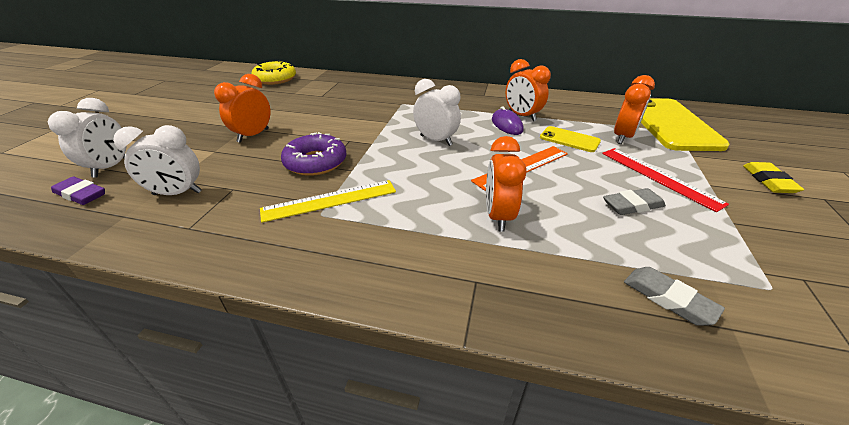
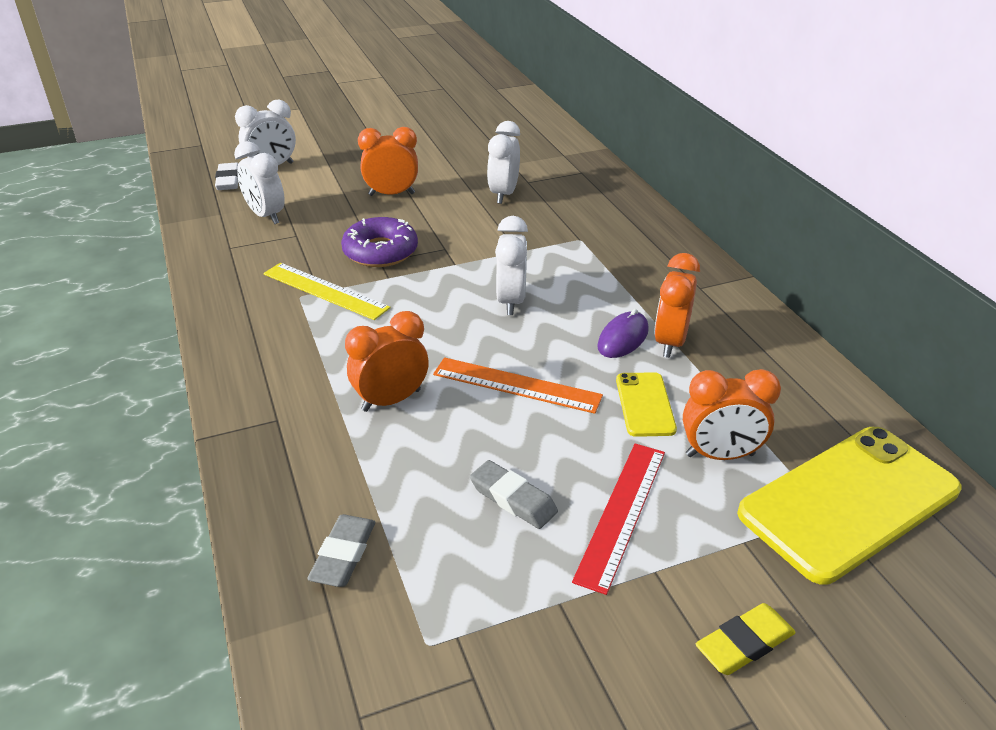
camera: 55 degrees right, 0 degrees up
purple eraser [51,177,105,205] -> white eraser [215,163,238,190]
yellow donut [251,60,296,85] -> none
none -> white clock [487,121,520,204]

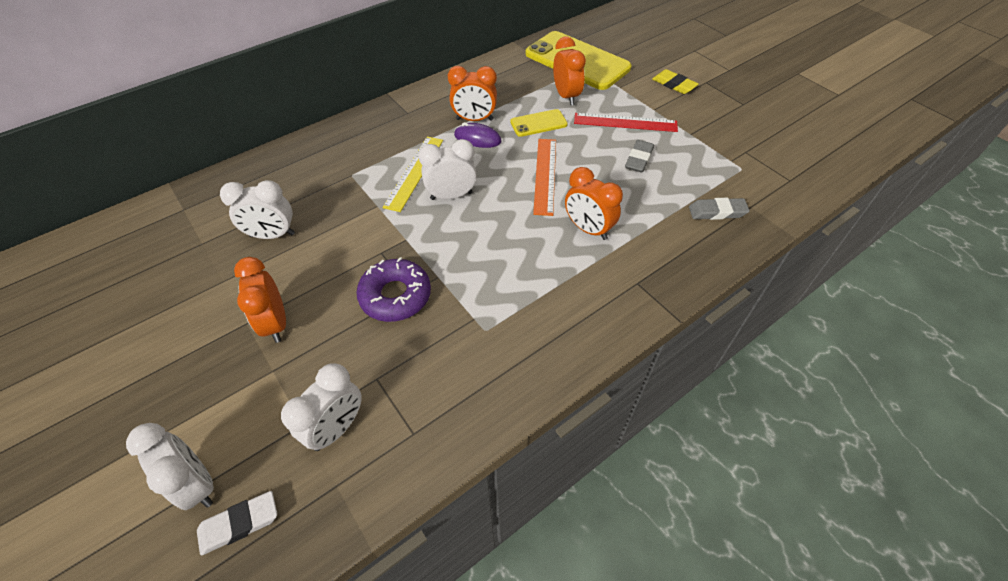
camera: 105 degrees left, 15 degrees up
yellow ruler [263,263,391,320] -> yellow ruler moved to [383,137,443,212]

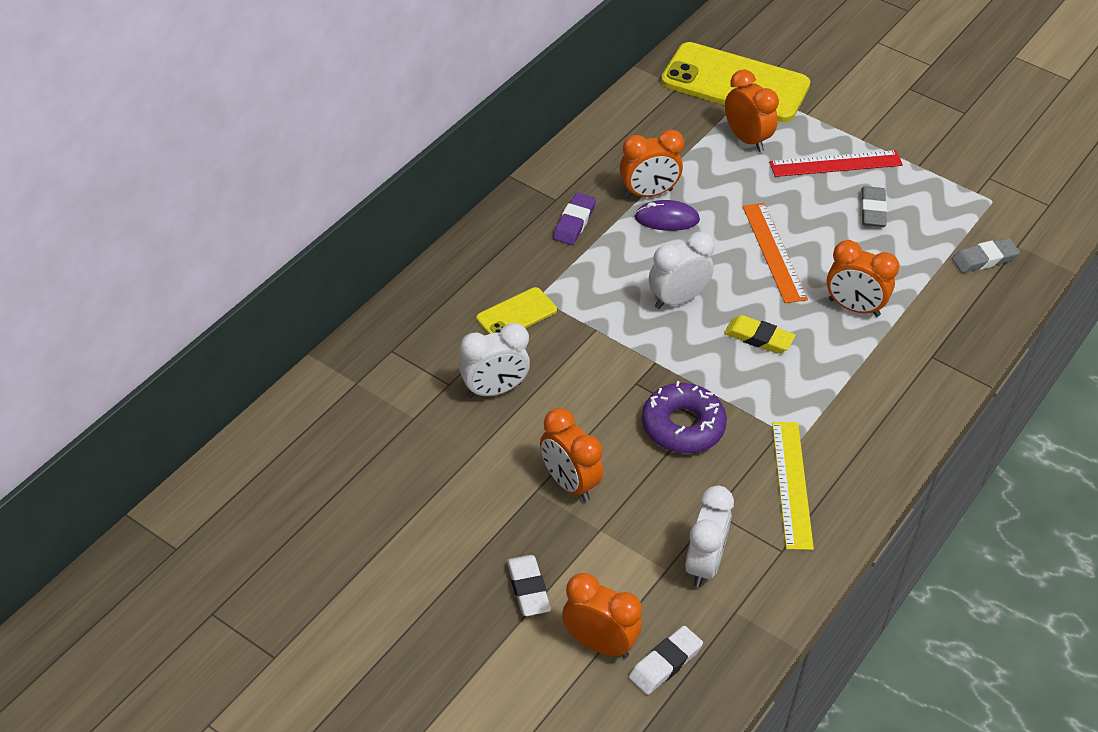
camera: 20 degrees left, 5 degrees down
white clock [126,423,214,510] -> orange clock [562,573,642,658]
yellow ruler [383,137,443,212] -> yellow ruler moved to [772,422,814,550]
yellow phone [510,109,568,137] -> yellow phone moved to [476,287,557,334]
yellow eraser [652,69,698,94] -> yellow eraser moved to [724,315,795,354]
none -> white eraser [507,555,551,616]
none -> purple eraser [553,193,596,245]

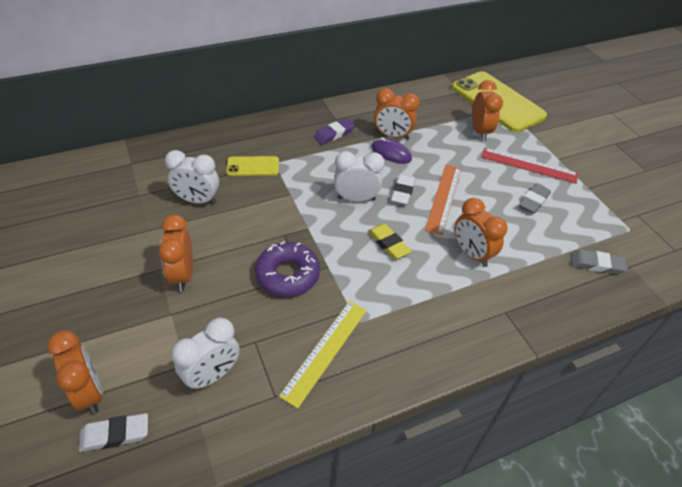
camera: 30 degrees right, 0 degrees up
white eraser [507,555,551,616] -> white eraser moved to [391,174,415,205]

